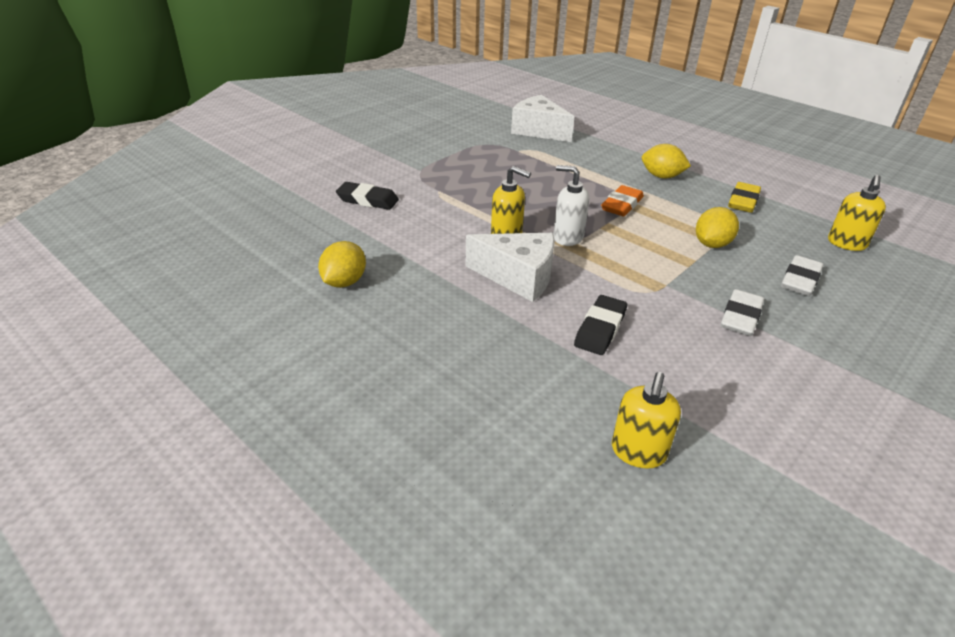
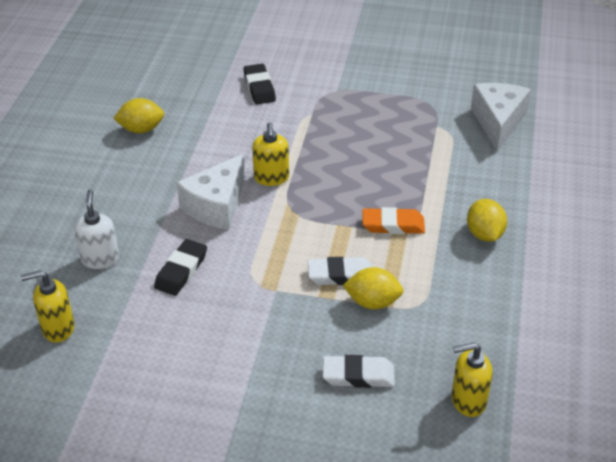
camera: 60 degrees right, 5 degrees up
white cheese [466,233,555,302] -> white cheese turned 45 degrees clockwise [177,154,245,230]
white soap dispenser [553,165,589,246] -> white soap dispenser moved to [74,190,119,269]
black eraser [574,295,627,355] -> black eraser turned 60 degrees counterclockwise [154,239,207,296]
white eraser [720,289,764,336] -> white eraser moved to [308,257,372,285]
yellow eraser [728,182,761,213] -> none

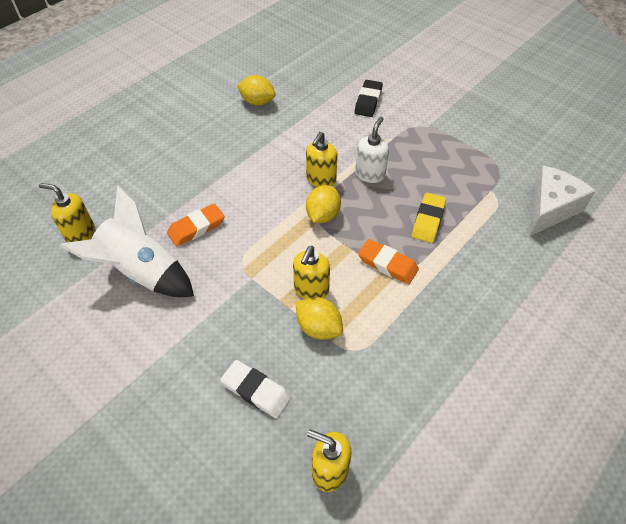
camera: 30 degrees right, 10 degrees up
white soap dispenser [74,190,119,269] -> white soap dispenser moved to [355,117,389,183]
black eraser [154,239,207,296] -> orange eraser [167,203,225,247]
white cheese [177,154,245,230] -> none
white eraser [308,257,372,285] -> yellow soap dispenser [293,246,330,299]
yellow lemon [467,199,507,242] -> yellow lemon moved to [306,185,341,223]
none -> white rocket [60,186,194,297]
none -> yellow eraser [412,193,446,243]

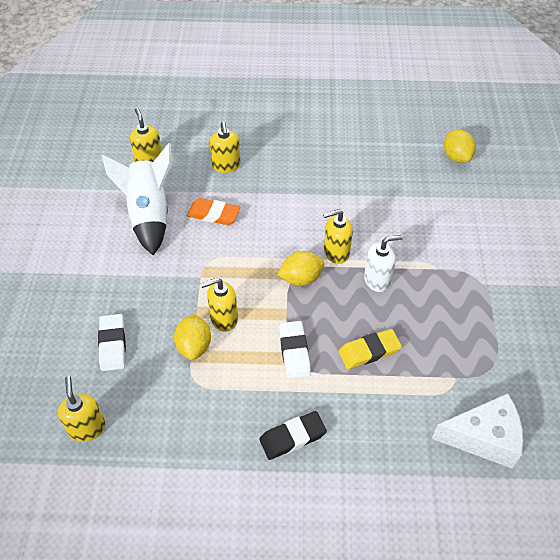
camera: 50 degrees right, 0 degrees up
yellow lemon [237,75,275,106] -> yellow lemon moved to [444,130,476,163]
black eraser [354,80,383,117] -> black eraser moved to [259,411,327,460]
orange eraser [358,239,419,284] -> white eraser [279,321,311,379]
none -> yellow soap dispenser [210,122,241,173]

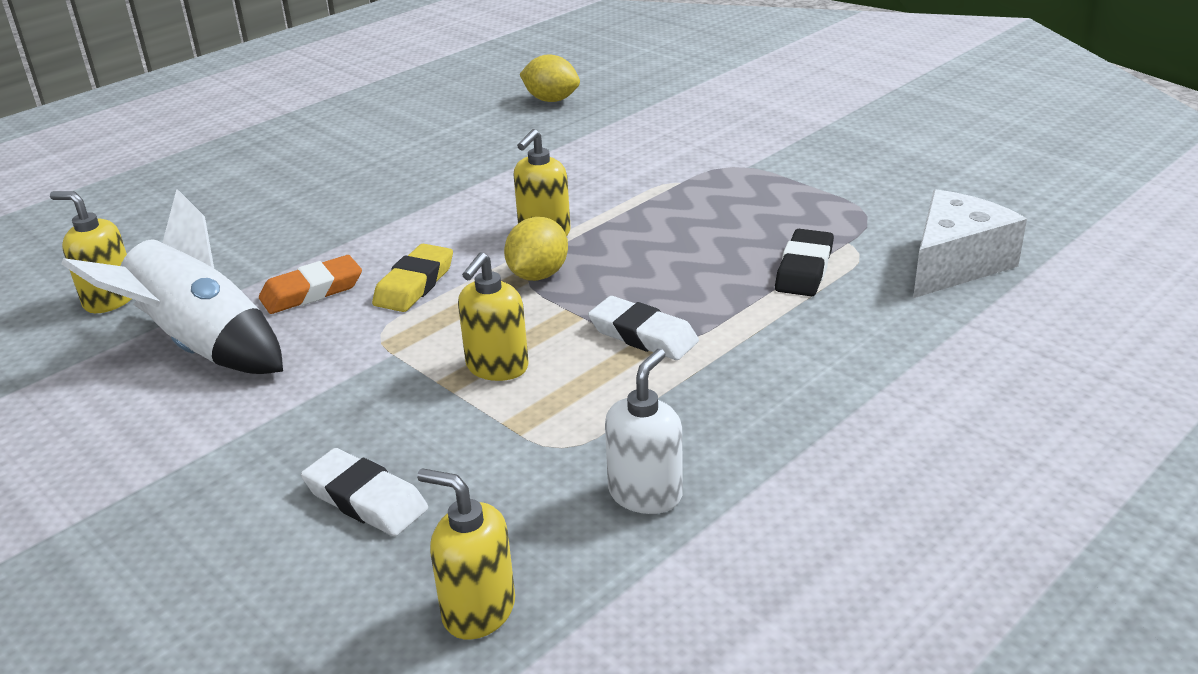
camera: 45 degrees left, 20 degrees down
yellow lemon [174,314,211,360] -> none
yellow soap dispenser [210,122,241,173] -> none
black eraser [259,411,327,460] -> black eraser moved to [775,229,834,297]
yellow eraser [339,329,402,369] -> yellow eraser moved to [372,244,453,312]
white soap dispenser [364,235,403,292] -> white soap dispenser moved to [605,349,683,514]

